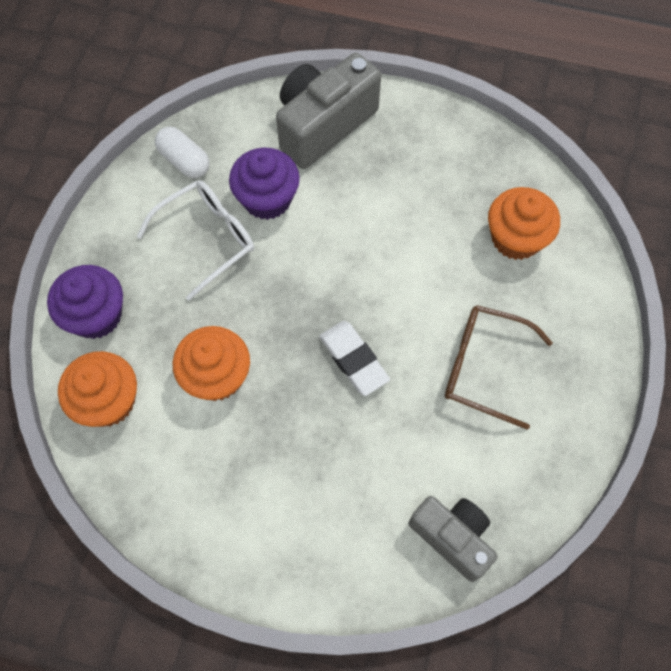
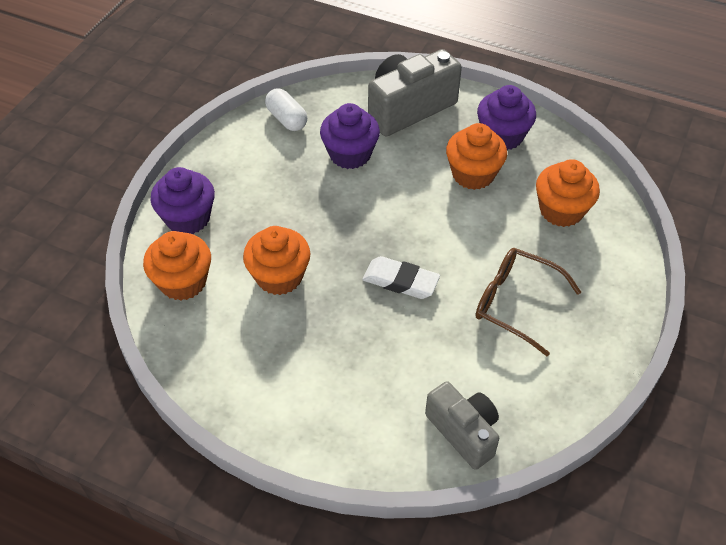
camera: 10 degrees right, 15 degrees down
white glasses [137,180,254,301] -> none
white eraser [319,321,390,396] -> white eraser turned 45 degrees counterclockwise [362,256,440,299]
none -> orange cupcake [446,123,507,190]
none -> purple cupcake [477,85,536,150]

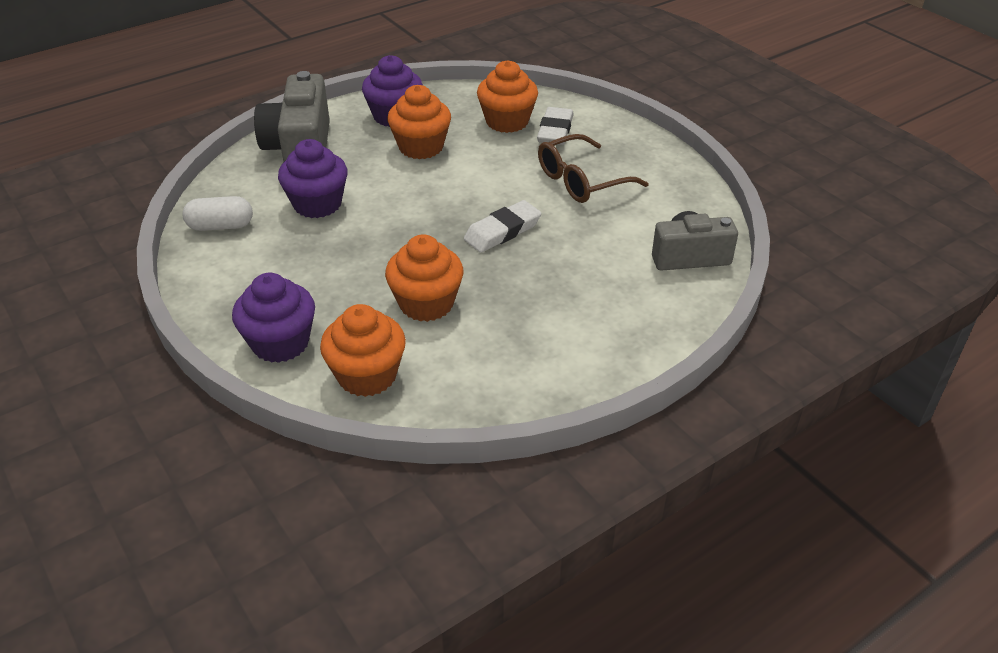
camera: 60 degrees left, 10 degrees down
none -> white eraser [537,107,574,145]

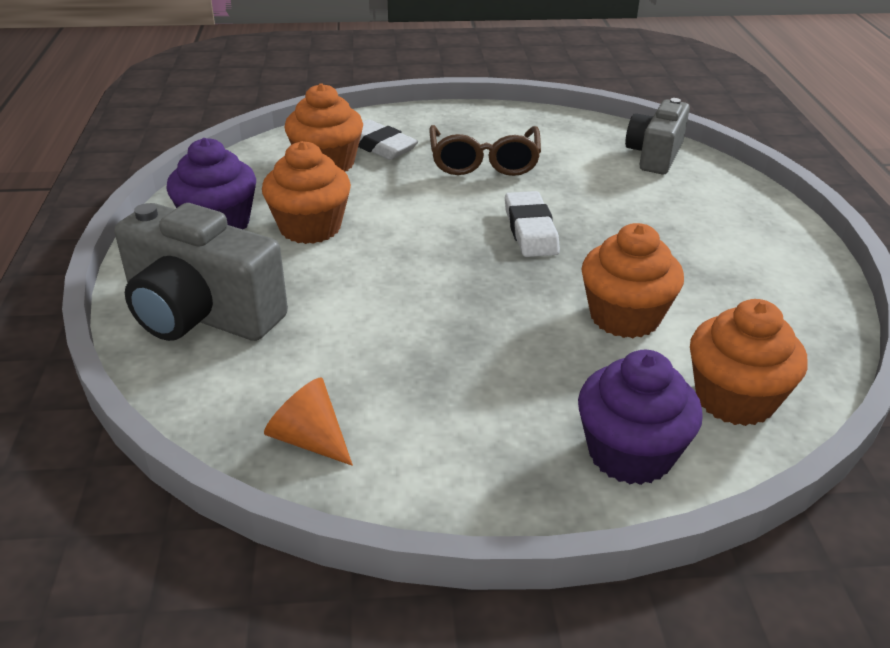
camera: 60 degrees left, 5 degrees down
white capsule [182,196,253,231] -> orange cone [264,377,353,466]
purple cupcake [278,139,348,218] -> none

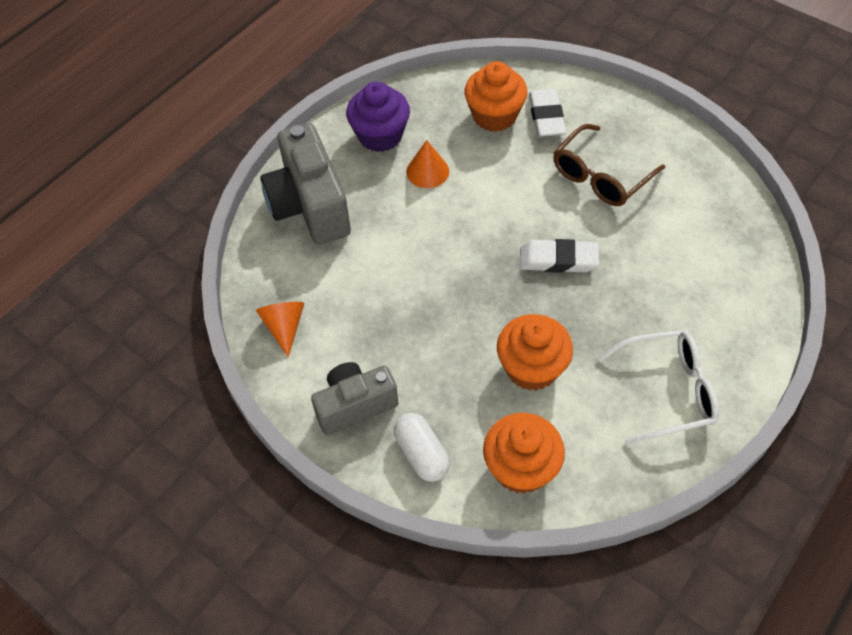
camera: 45 degrees right, 20 degrees up
orange cupcake [262,141,351,244] -> orange cone [406,140,449,188]
white eraser [505,191,560,257] -> white eraser turned 60 degrees clockwise [520,239,599,273]
purple cupcake [578,350,703,485] -> white capsule [394,413,450,482]
grey camera [625,98,690,174] -> grey camera moved to [311,362,399,435]
none -> white glasses [598,330,719,445]

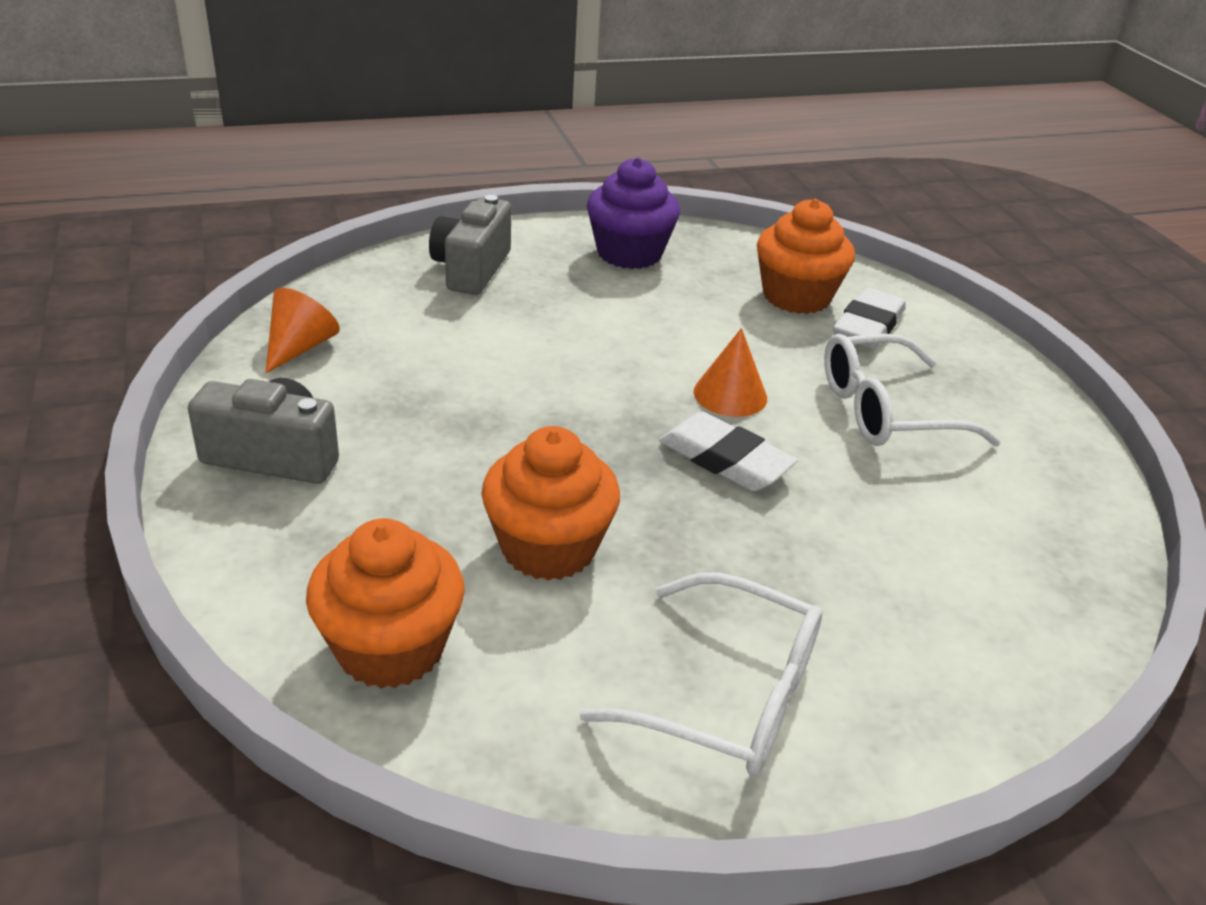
camera: 30 degrees right, 20 degrees down
grey camera [261,123,351,245] -> grey camera [429,195,511,295], size x0.65
white capsule [394,413,450,482] -> none
orange cone [406,140,449,188] -> orange cone moved to [694,328,767,417]
brown glasses [553,124,665,206] -> white glasses [824,334,1001,446]

